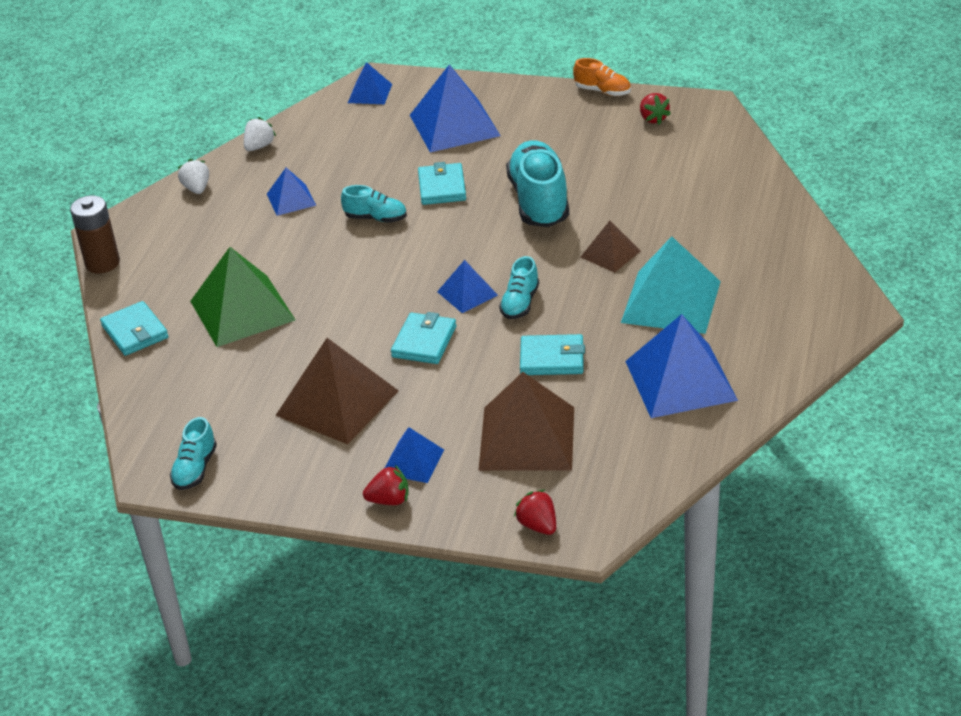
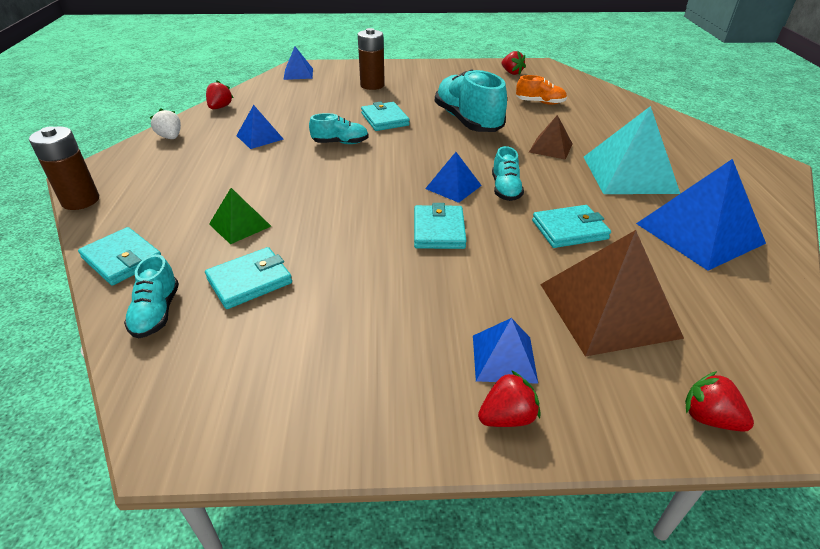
camera: 20 degrees left, 0 degrees up
turquoise shoe [170,417,217,490] -> turquoise shoe moved to [124,254,179,338]
green pyramid [190,247,295,347] -> green pyramid [209,188,271,244], size x0.53
white strawberry [244,117,276,151] -> red strawberry [206,81,234,109]
brown pyramid [275,338,399,444] -> none
blue pyramid [410,64,501,153] -> brown battery [358,28,385,90]
orange shoe [573,58,631,96] -> orange shoe moved to [516,75,567,105]
none -> turquoise wallet [205,247,292,309]

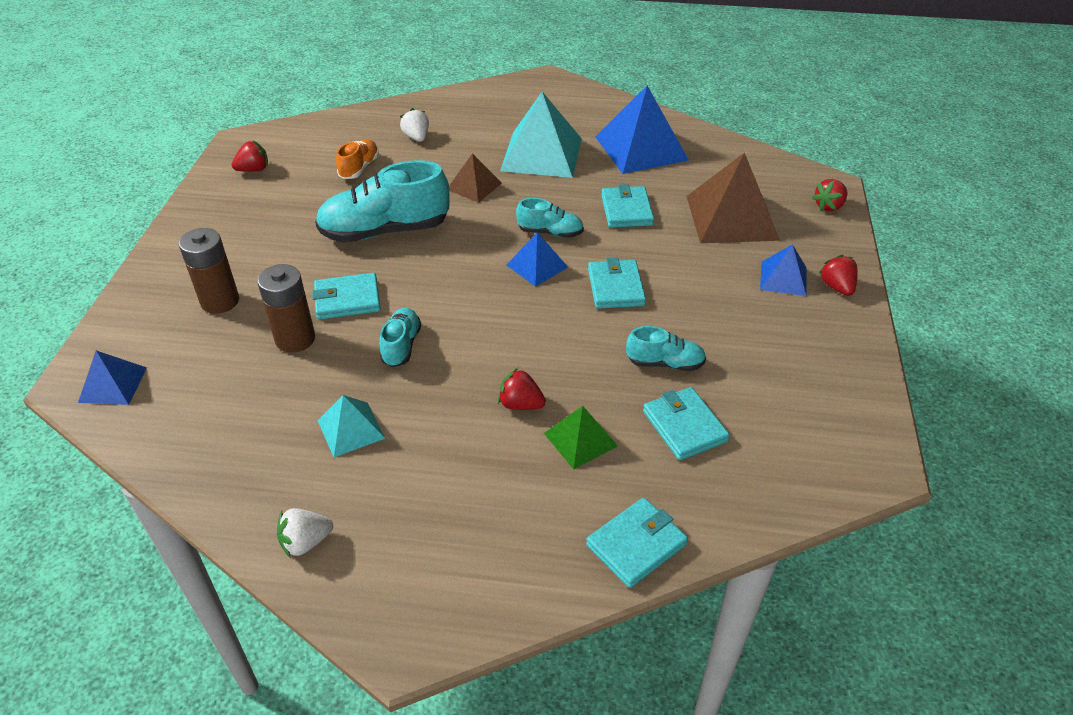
camera: 80 degrees left, 5 degrees up
brown battery [29,126,99,210] -> brown battery moved to [257,264,315,353]
turquoise shoe [124,254,179,338] -> turquoise shoe moved to [626,326,706,371]
red strawberry [206,81,234,109] -> red strawberry moved to [498,368,546,410]
blue pyramid [236,105,284,149] -> turquoise pyramid [317,395,385,457]
turquoise wallet [414,203,467,249] -> turquoise wallet turned 75 degrees clockwise [588,258,646,309]
none -> white strawberry [400,108,429,142]

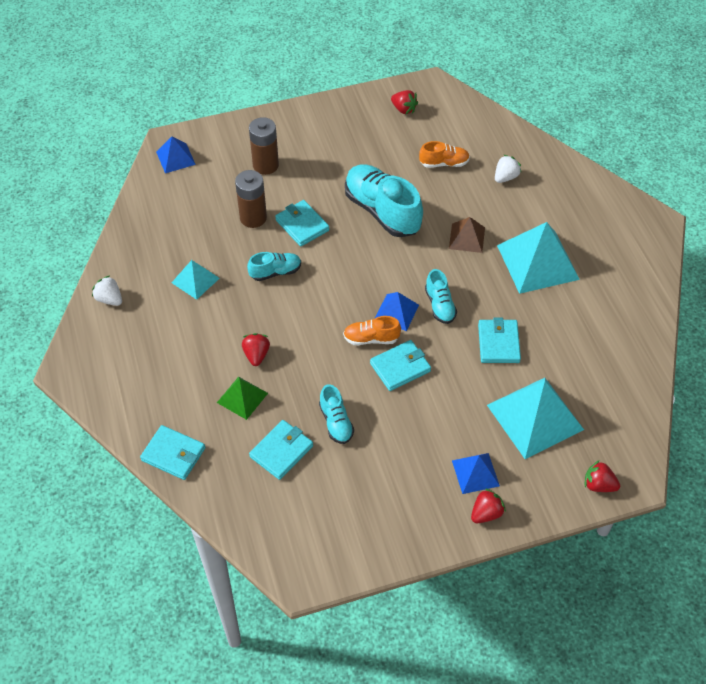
camera: 65 degrees right, 10 degrees up
blue pyramid [595,86,689,174] -> none
turquoise wallet [601,184,654,228] -> turquoise wallet turned 60 degrees counterclockwise [478,317,521,363]
brown pyramid [686,153,780,243] -> turquoise pyramid [487,378,584,459]
none -> orange shoe [343,316,401,345]

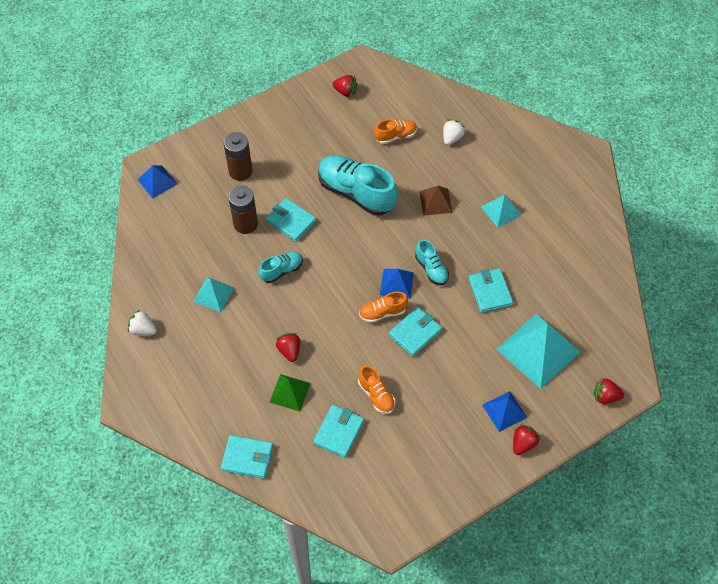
camera: 15 degrees left, 5 degrees up
turquoise shoe [319,384,354,444] -> orange shoe [358,365,395,414]
turquoise pyramid [497,222,580,294] -> turquoise pyramid [481,195,521,228], size x0.53

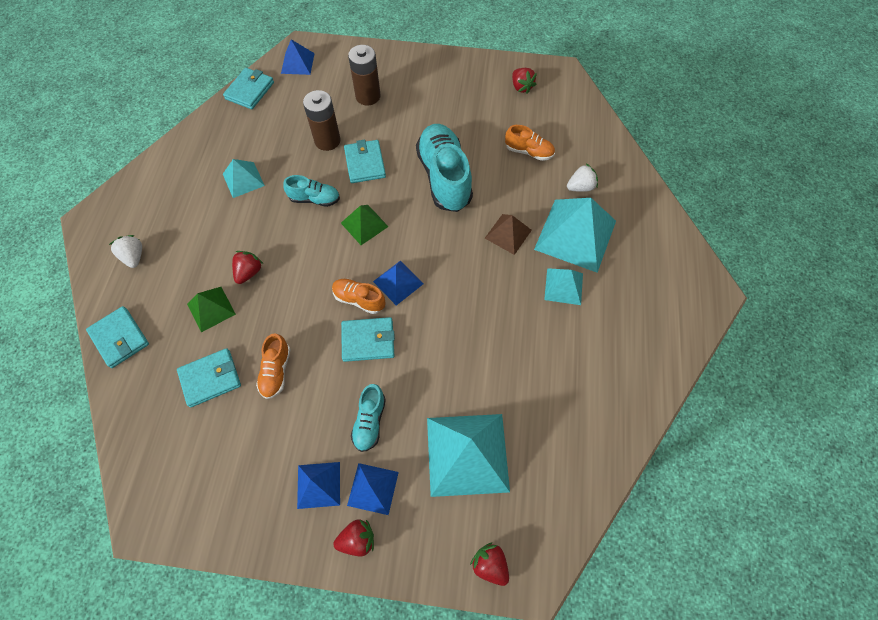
camera: 40 degrees right, 5 degrees up
white strawberry [128,310,157,335] -> white strawberry moved to [109,235,142,268]
turquoise shoe [415,239,449,285] -> turquoise shoe moved to [351,384,386,452]
turquoise wallet [469,268,513,313] -> turquoise wallet moved to [223,68,274,109]
none -> blue pyramid [297,462,340,509]
none -> green pyramid [341,205,388,245]
none -> turquoise pyramid [534,198,616,273]

